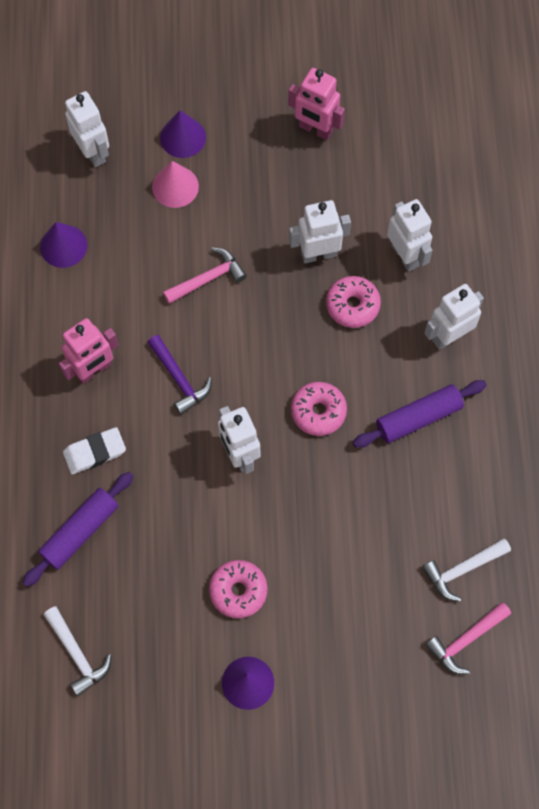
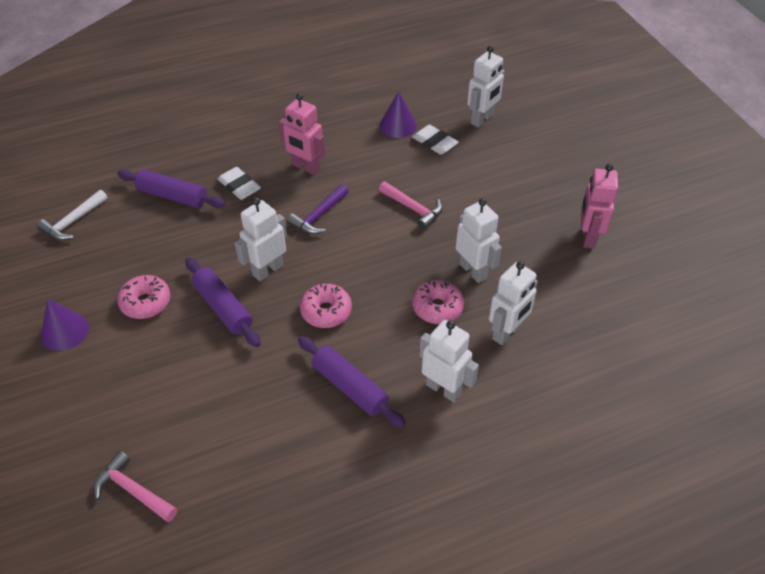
camera: 70 degrees right, 20 degrees down
pink cone [152,161,199,208] -> none
purple cone [160,110,206,158] -> none
white hammer [422,538,511,602] -> none
none -> purple rolling pin [185,258,261,347]
none -> white eraser [412,125,459,155]

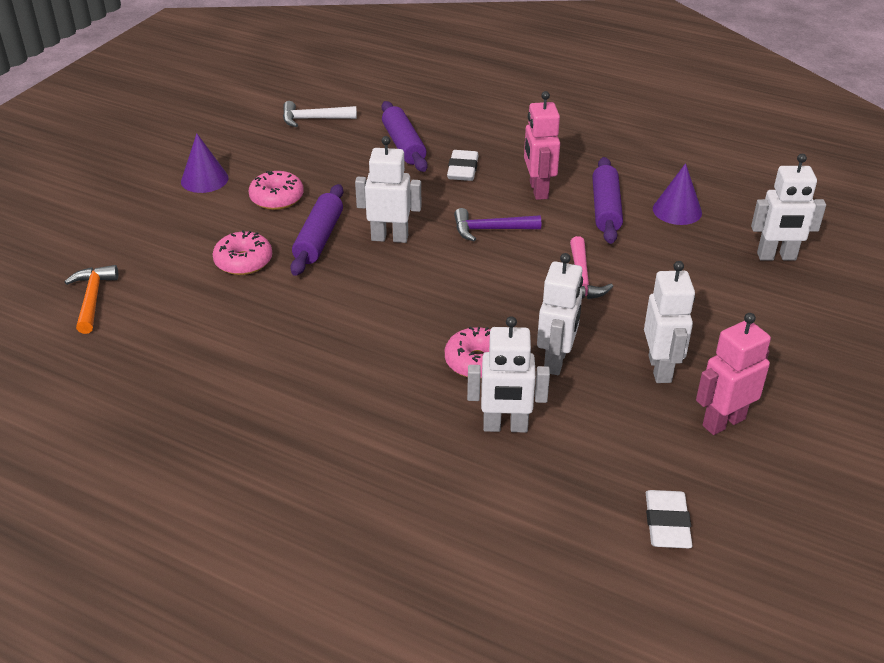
camera: 50 degrees right, 10 degrees down
pink hammer [93,451,177,522] -> orange hammer [65,265,118,334]
purple rolling pin [298,336,406,428] -> purple rolling pin moved to [592,157,623,244]
pink donut [300,283,352,328] -> pink donut moved to [213,230,272,275]
white eraser [412,125,459,155] -> white eraser moved to [646,490,692,548]
white robot [419,320,479,402] -> white robot moved to [644,261,695,383]

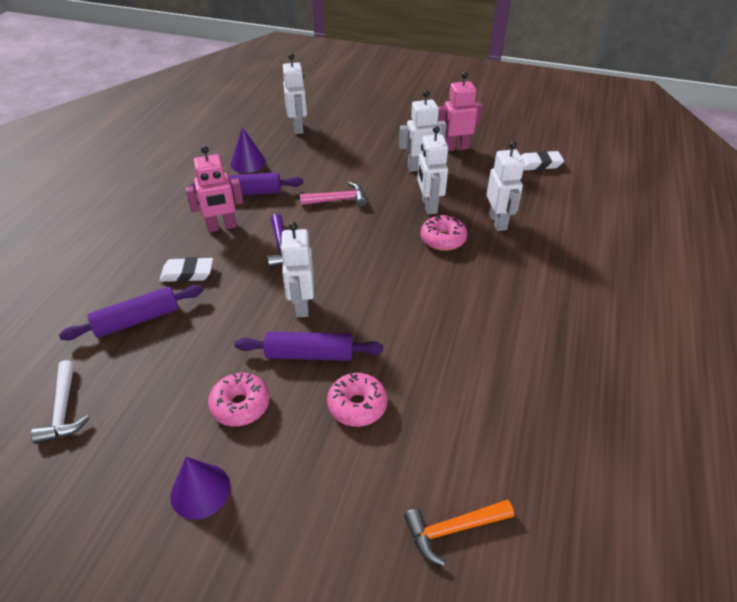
camera: 100 degrees left, 5 degrees up
white robot [537,253,583,375] -> white robot turned 105 degrees counterclockwise [417,126,448,214]
pink robot [696,313,771,435] -> pink robot turned 120 degrees clockwise [438,72,483,151]

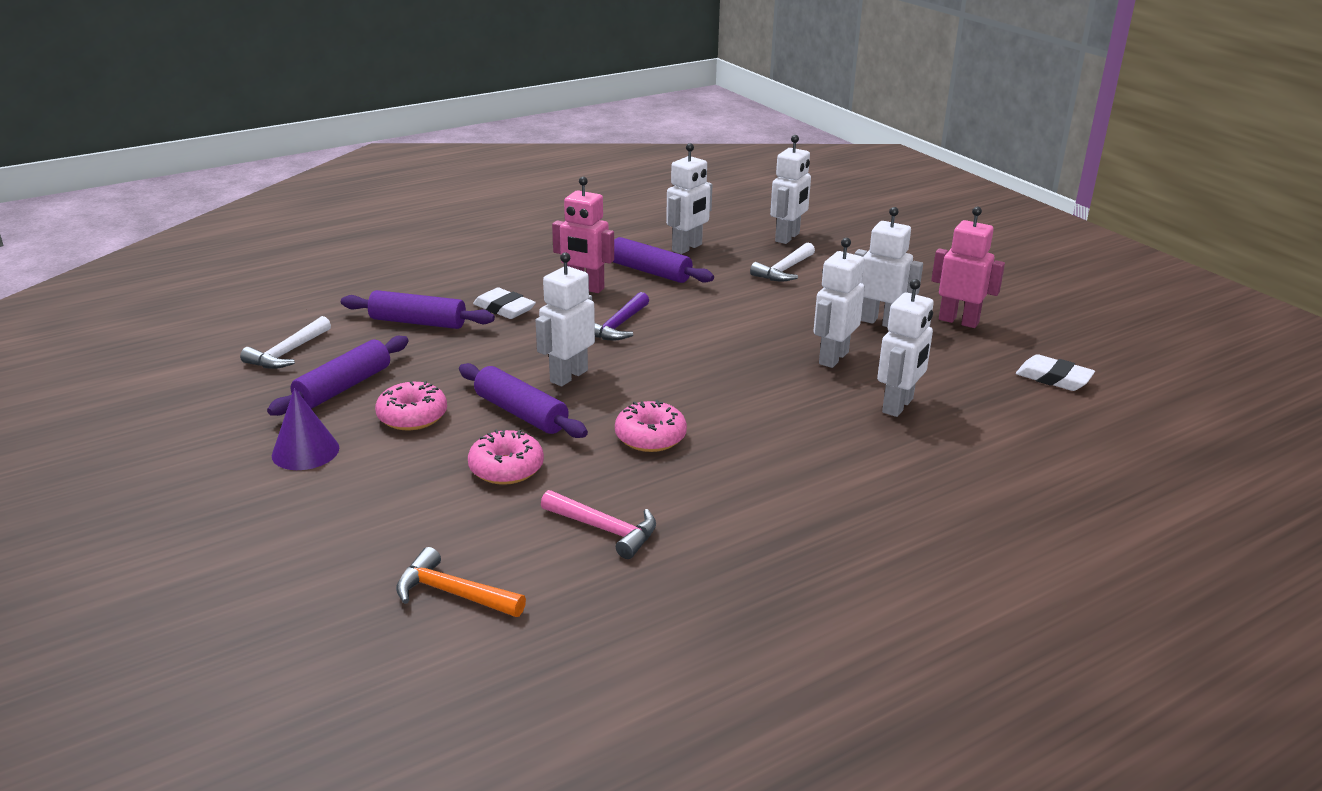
camera: 40 degrees right, 15 degrees down
purple cone [231,127,266,173] -> white robot [666,143,712,254]
pink hammer [300,182,367,207] -> pink hammer moved to [541,490,656,559]
pink donut [421,215,467,251] -> pink donut moved to [615,400,687,452]
none -> purple rolling pin [267,336,409,416]
none -> white hammer [750,242,815,282]

